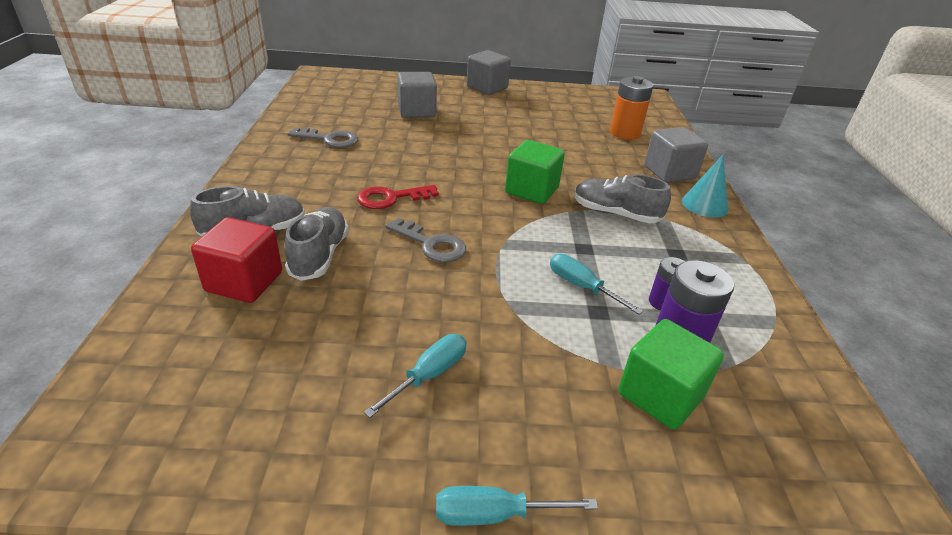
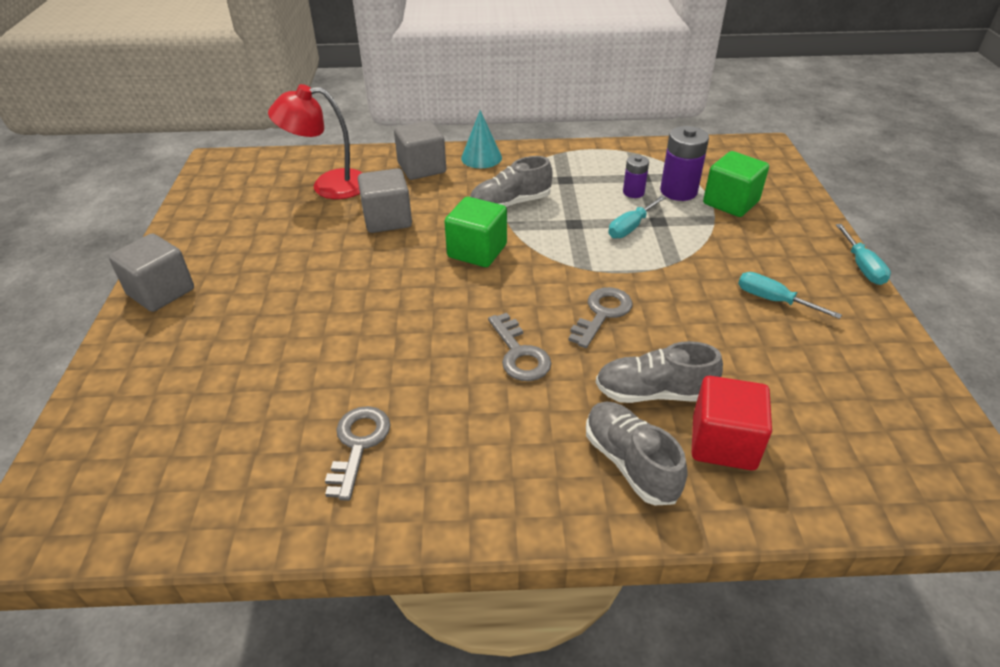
camera: 90 degrees left, 5 degrees up
red key [357,185,439,209] -> grey key [488,313,552,381]
grey cube [397,72,437,118] -> grey cube moved to [358,168,412,233]
grey shoe [574,174,671,223] -> grey shoe turned 45 degrees clockwise [470,156,553,208]
orange battery [610,76,654,140] -> red lamp [268,84,362,199]

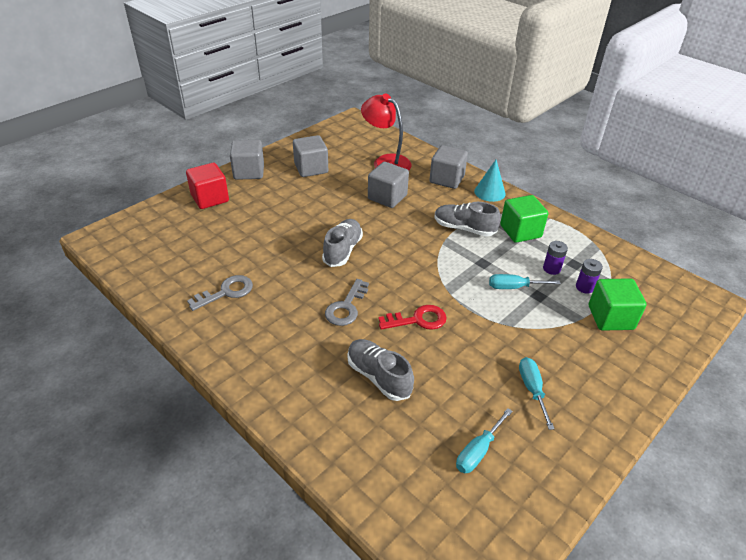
camera: 45 degrees right, 0 degrees up
green cube [444,197,507,267] -> green cube moved to [500,195,548,243]
grey key [568,287,632,348] -> red key [378,305,447,330]
grey shoe [586,402,687,505] -> grey shoe moved to [322,219,363,267]
purple battery [660,126,709,201] -> purple battery [576,259,603,294], size x0.58
red cube [692,376,772,470] -> red cube moved to [186,163,229,209]
turquoise screwdriver [836,224,891,285] -> turquoise screwdriver moved to [456,408,513,473]
none -> grey cube [293,135,328,177]

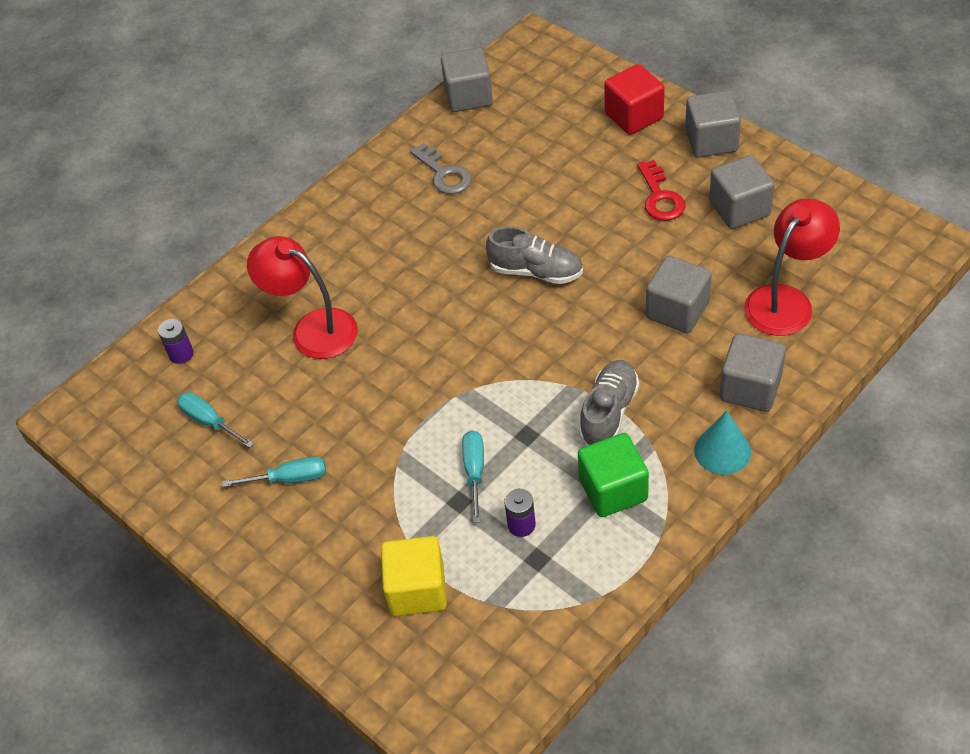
camera: 95 degrees right, 10 degrees up
grey key [325,279,369,326] -> none
grey shoe [347,339,414,401] -> red lamp [247,236,358,359]
red key [378,305,447,330] -> red key moved to [637,160,685,221]
purple battery [576,259,603,294] -> purple battery moved to [158,319,194,364]
green cube [589,278,647,331] -> yellow cube [381,536,447,616]
none -> grey cube [441,48,493,112]

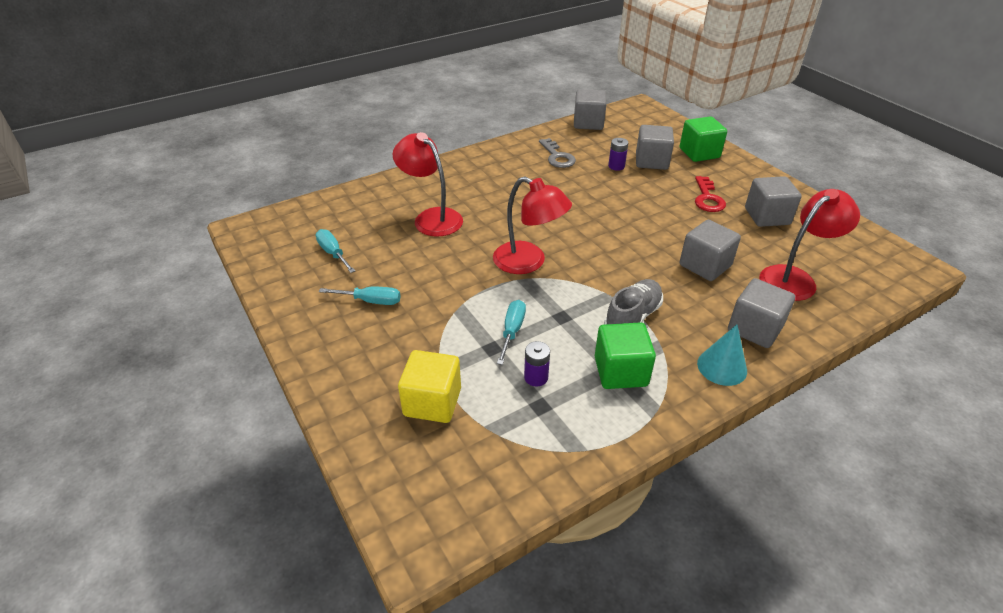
camera: 10 degrees right, 10 degrees down
purple battery [158,319,194,364] -> purple battery moved to [608,138,628,171]
grey shoe [486,226,583,284] -> none
red cube [604,64,665,135] -> green cube [680,116,727,162]
grey cube [685,91,741,157] -> grey cube moved to [636,125,674,170]
none -> red lamp [493,176,572,274]

